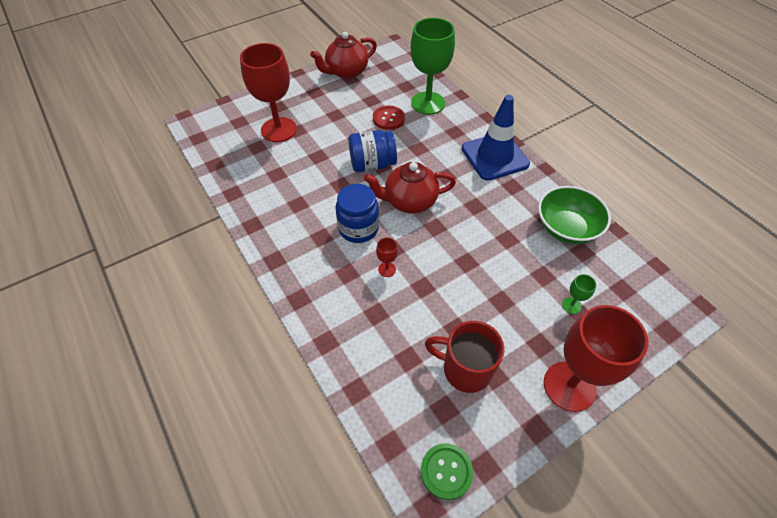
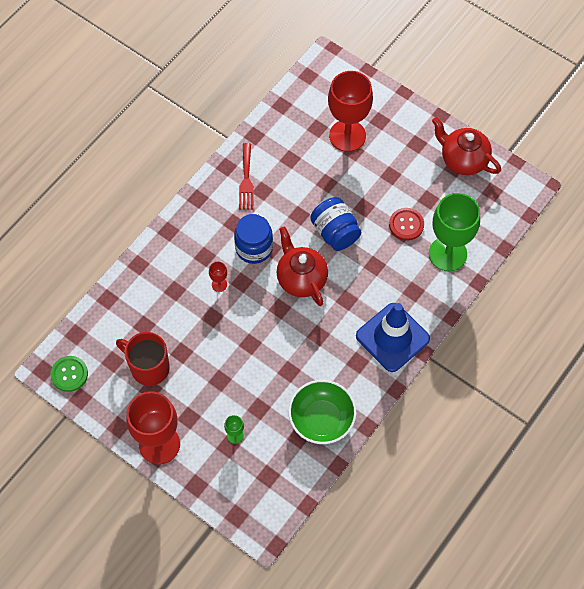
camera: 70 degrees right, 10 degrees up
red mug [425,321,505,393] -> red mug turned 60 degrees counterclockwise [116,332,170,386]
none -> red fork [239,143,254,209]

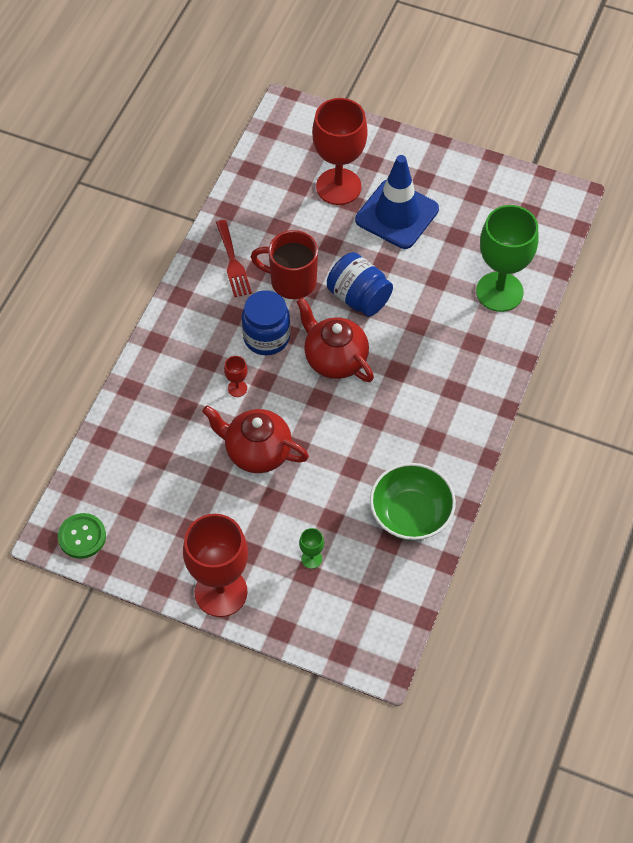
camera: 15 degrees left, 5 degrees down
red mug [116,332,170,386] -> red mug moved to [251,230,318,299]
blue traffic cone [356,303,430,372] -> blue traffic cone moved to [355,155,439,249]
red button [389,208,424,241] -> none
red teapot [432,117,501,175] -> red teapot moved to [202,405,309,473]

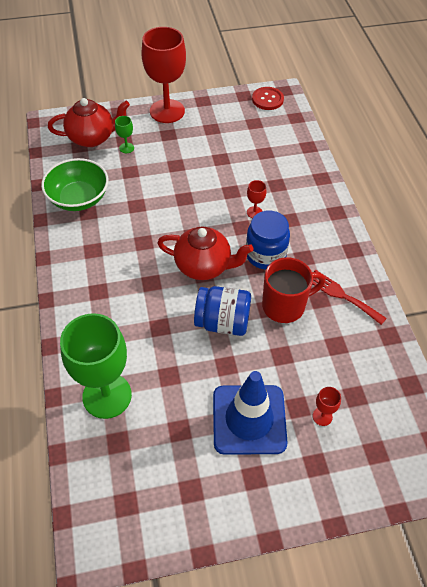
camera: 145 degrees right, 5 degrees down
green button [58,513,106,559] -> red button [252,87,284,110]
red teapot [202,405,309,473] -> red teapot moved to [48,98,130,147]
red goblet [312,98,368,205] -> red goblet [313,387,341,426], size x0.40

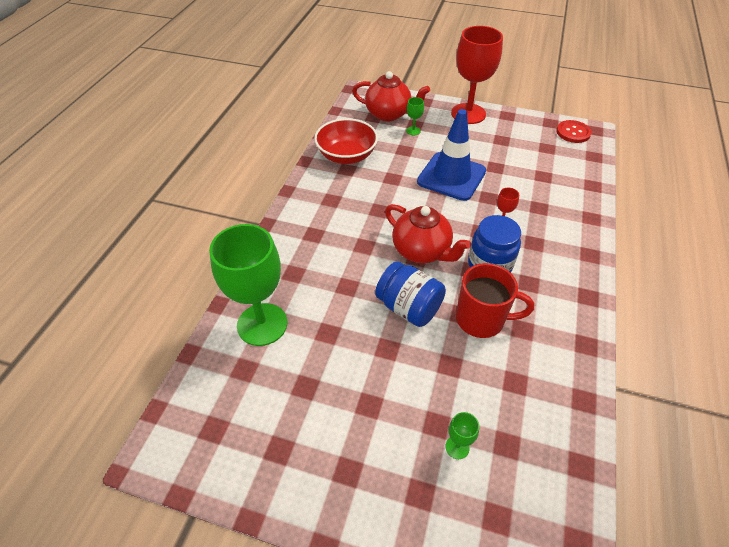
camera: 30 degrees right, 5 degrees down
green bowl [41,158,108,211] -> red bowl [314,118,378,164]
blue traffic cone [213,371,288,455] -> blue traffic cone moved to [417,109,486,201]
red fork [312,269,387,325] -> none
red goblet [313,387,341,426] -> green goblet [446,412,479,459]

